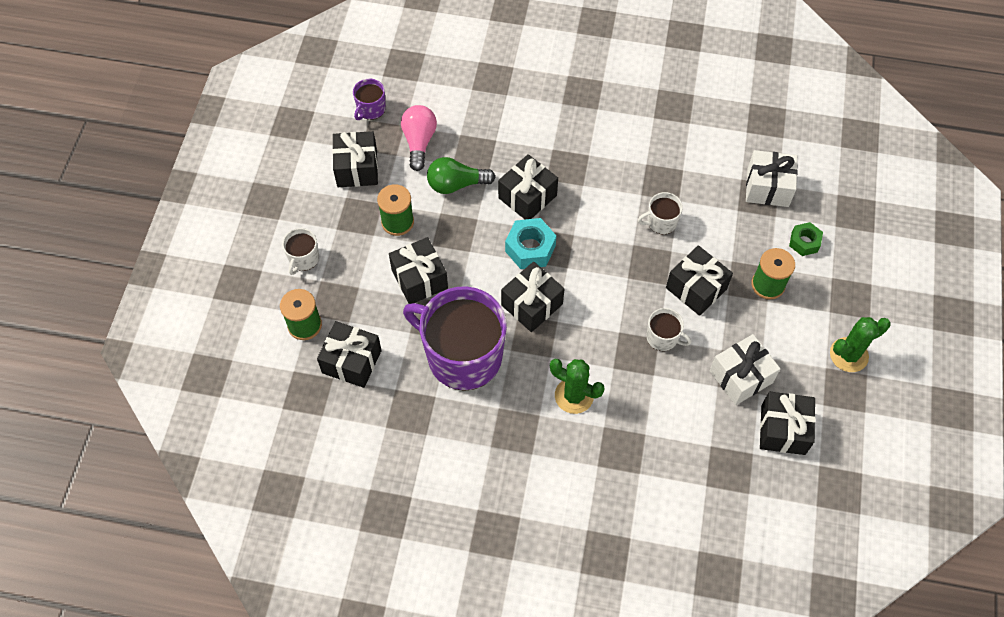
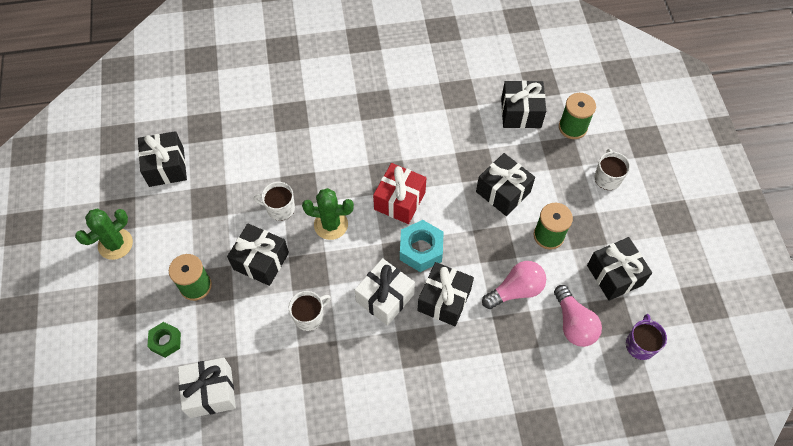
camera: 160 degrees right, 0 degrees up
purple mug [403,286,507,391] -> none
green light bulb [427,157,495,194] -> pink light bulb [482,261,546,309]
black gift [501,261,565,332] -> red gift [373,163,426,224]
green cactus [550,359,605,414] -> green cactus moved to [302,188,354,240]
white gift [710,334,780,405] -> white gift moved to [355,258,415,326]

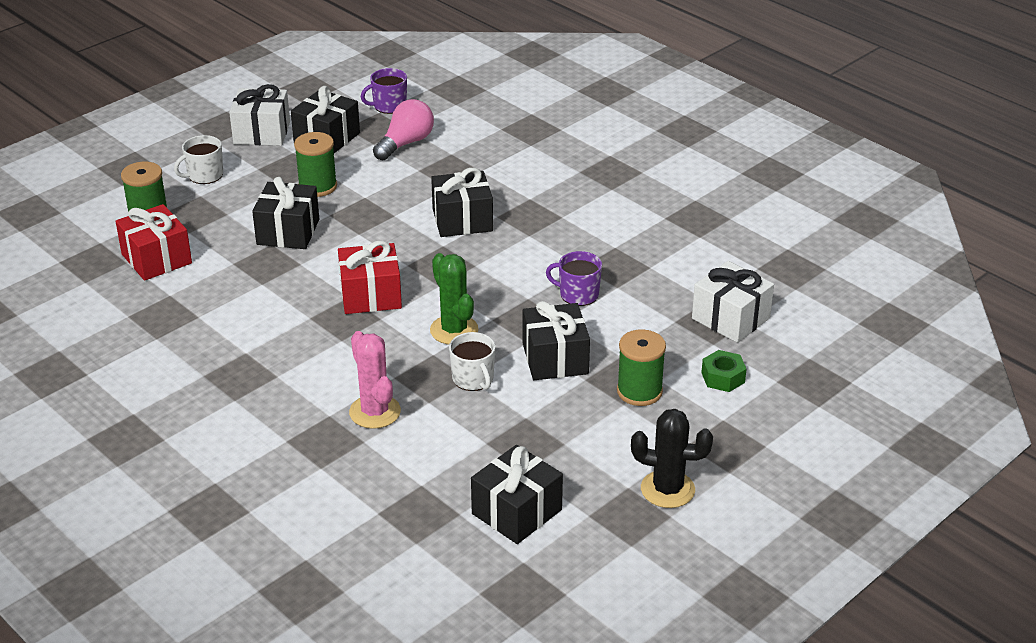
camera: 125 degrees left, 25 degrees down
green cactus [75,208,133,260] -> black cactus [631,409,713,508]
white mug [289,291,331,331] -> purple mug [546,251,602,306]
white gift [355,258,415,326] -> white gift moved to [229,84,290,146]
turquoise nut [400,220,443,272] -> none
pink light bulb [482,261,546,309] -> none
black gift [501,80,546,128] -> red gift [116,204,192,281]
none -> pink cactus [349,331,401,429]

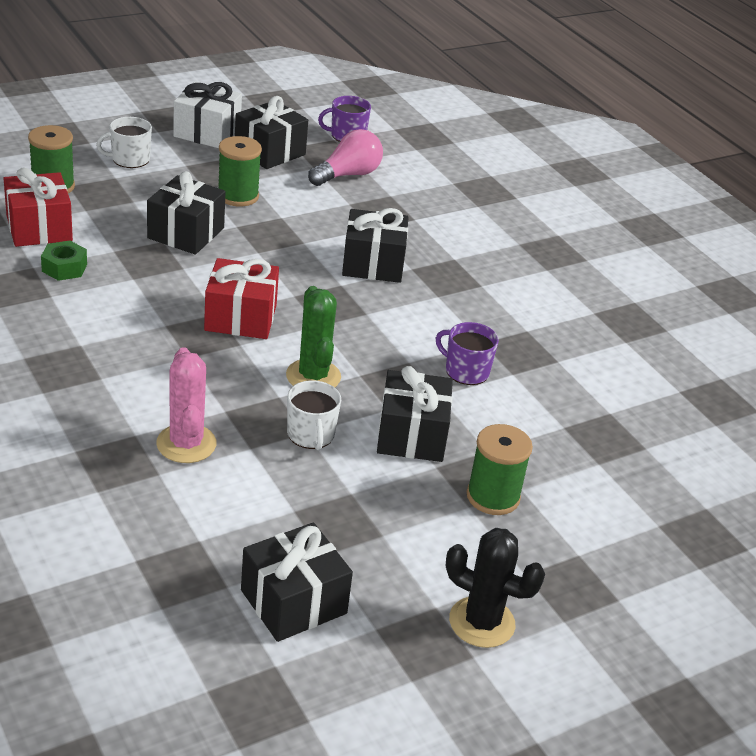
camera: 10 degrees right, 0 degrees up
white gift [692,261,774,343] -> none
green nut [701,350,747,392] -> green nut moved to [41,240,87,281]

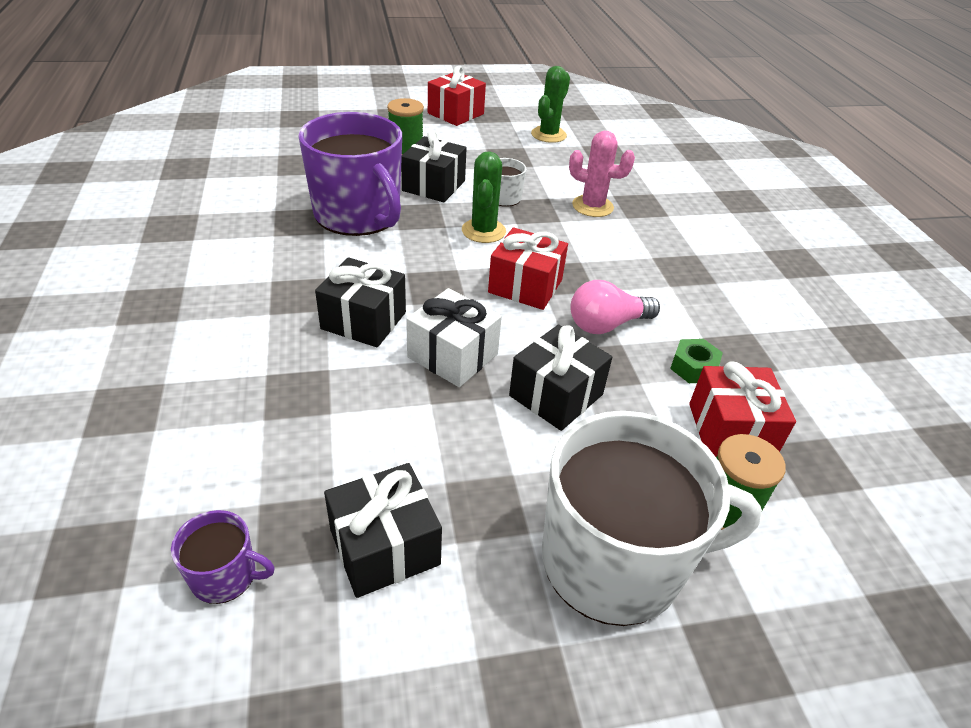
camera: 160 degrees left, 5 degrees up
white mug [96,117,152,168] -> white mug [542,411,762,626], size x2.34
pink cactus [156,347,216,463] -> pink cactus turned 75 degrees counterclockwise [569,131,635,217]
white gift [173,82,242,148] -> white gift moved to [406,288,502,387]
green spool [218,136,262,206] -> none
black gift [241,522,353,642] -> green cactus [531,66,570,143]
pink light bulb [308,129,383,186] -> pink light bulb moved to [570,280,660,334]
purple mug [436,322,499,385] -> purple mug [298,112,402,236], size x2.34
black cactus [446,528,545,648] -> red gift [428,66,486,126]

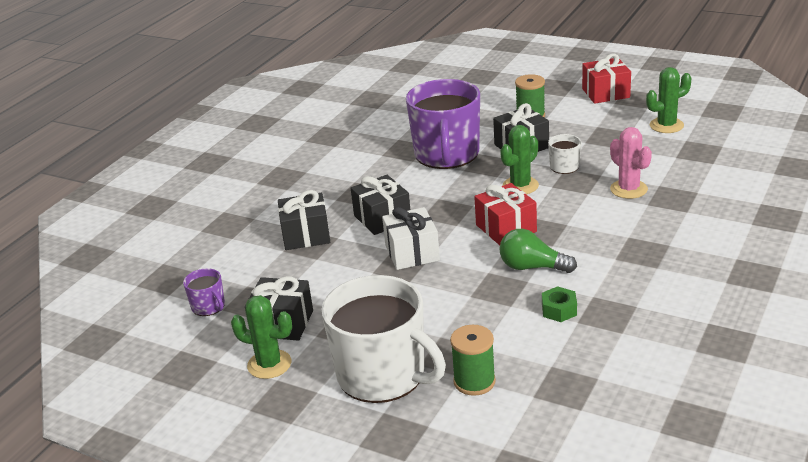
camera: 45 degrees right, 10 degrees down
black gift [509,325,612,431] -> black gift moved to [278,190,330,250]
pink light bulb [570,280,660,334] -> green light bulb [499,229,577,273]
red gift [689,361,796,457] -> none
none -> green cactus [231,295,292,379]

